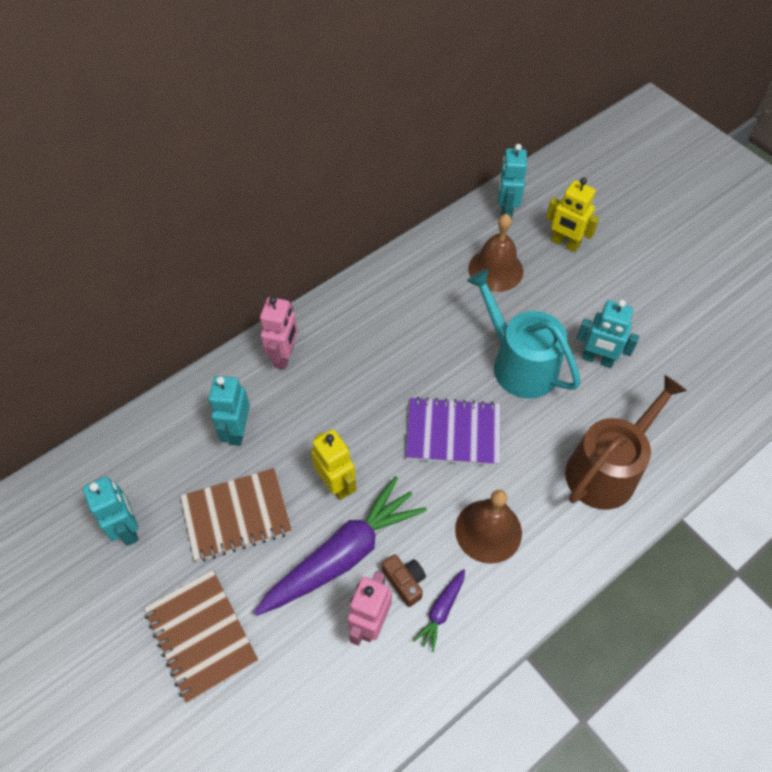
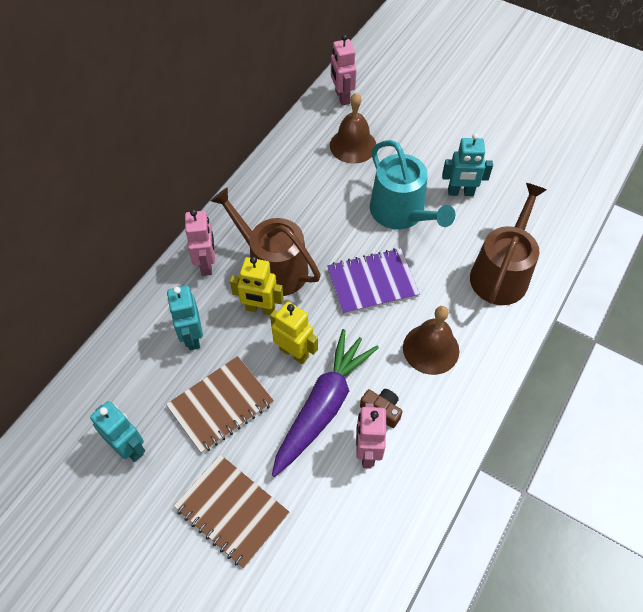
camera: 20 degrees left, 0 degrees up
purple carrot [413,569,465,652] -> none
turquoise watering can [467,269,581,399] -> turquoise watering can turned 150 degrees counterclockwise [370,140,455,229]
turquoise robot [498,144,527,219] -> pink robot [331,35,357,106]
yellow robot [546,178,599,252] -> yellow robot moved to [230,256,284,315]
none -> brown watering can [211,188,321,296]

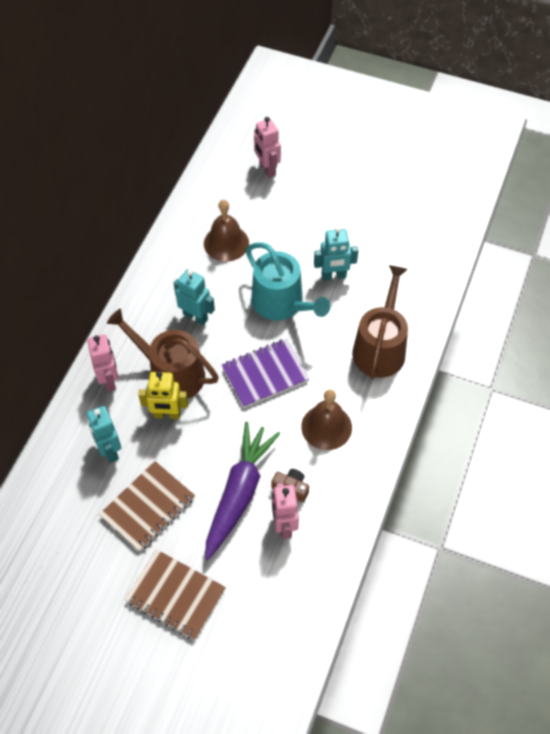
camera: 10 degrees left, 0 degrees up
turquoise robot [90,401,145,462] -> turquoise robot moved to [174,269,215,325]
yellow robot [270,302,318,364] -> none
pink robot [331,35,357,106] -> pink robot moved to [254,117,281,178]

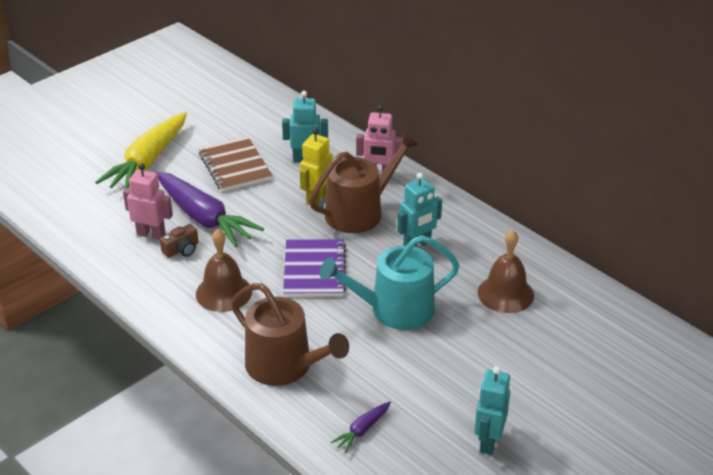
camera: 115 degrees right, 20 degrees down
brown notebook [124,549,226,640] -> yellow carrot [95,112,187,190]
pink robot [254,117,281,178] -> none
turquoise robot [314,227,358,280] -> turquoise robot moved to [474,366,510,455]
none -> purple carrot [331,401,391,453]

